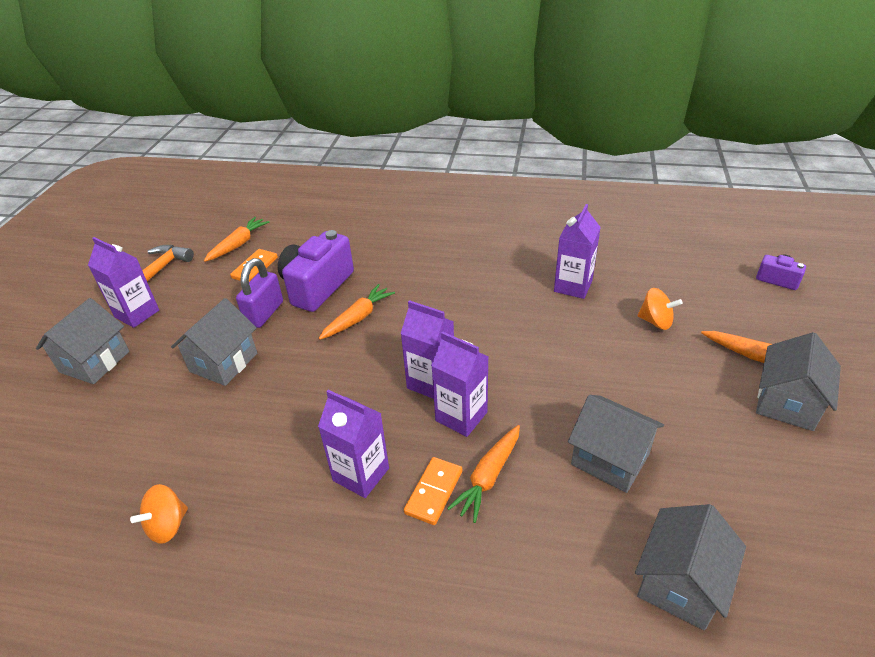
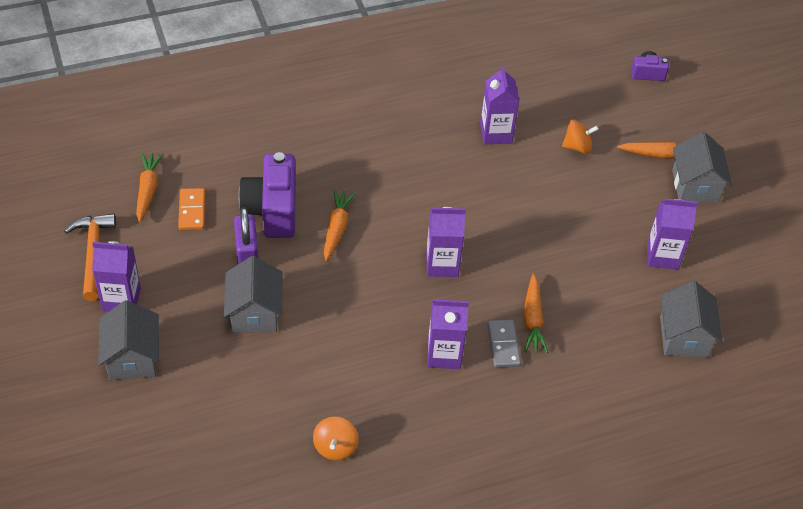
camera: 35 degrees left, 10 degrees up
orange domino [404,457,462,525] -> grey domino [488,320,521,368]
purple carton [431,332,489,437] -> purple carton moved to [647,198,698,270]
grey house [568,395,664,493] -> none

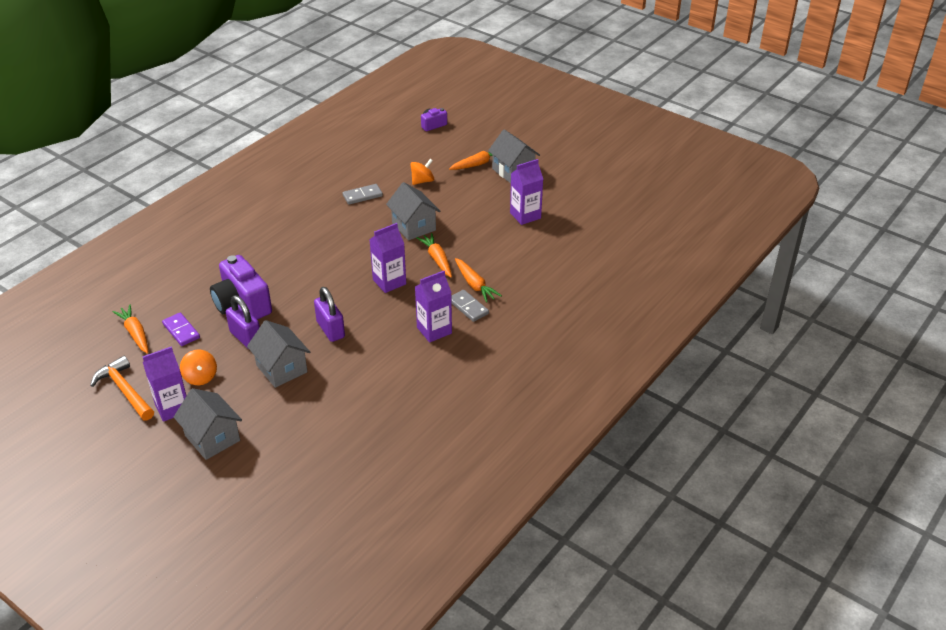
camera: 30 degrees left, 10 degrees down
orange domino [178,188,205,230] -> purple domino [162,312,200,346]
orange spinning top [313,417,359,461] -> orange spinning top moved to [180,349,217,385]
orange carrot [324,189,356,262] -> orange carrot moved to [416,233,452,277]
purple carton [480,65,519,144] -> grey domino [343,184,383,205]
grey house [660,281,723,358] -> grey house moved to [386,182,440,240]
none -> purple padlock [314,287,345,342]

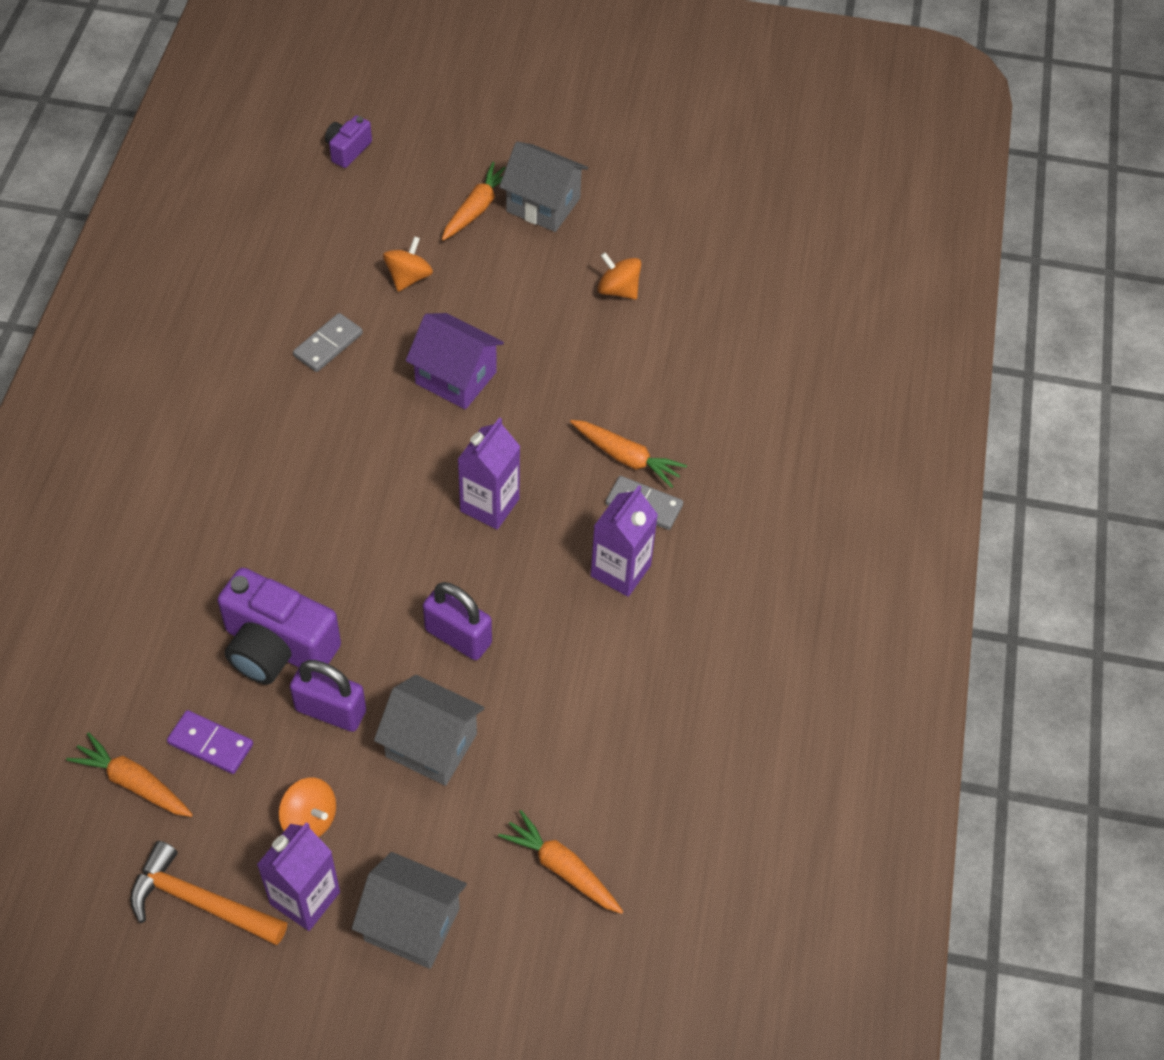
camera: 30 degrees left, 15 degrees up
grey house [386,182,440,240] -> purple house [406,313,504,410]
orange carrot [416,233,452,277] -> orange carrot moved to [498,810,623,914]
purple carton [510,159,543,225] -> orange spinning top [597,252,641,300]

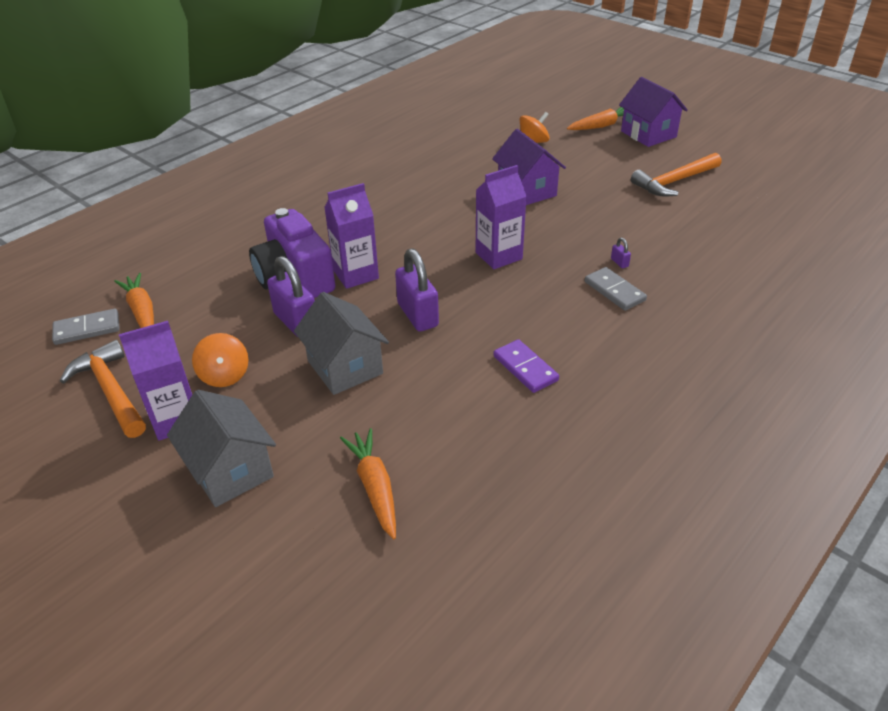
camera: 35 degrees right, 15 degrees down
purple domino [167,710,253,774] -> purple domino moved to [493,339,559,393]
grey domino [293,313,363,372] -> grey domino moved to [52,309,120,345]
purple camera [325,115,372,168] -> none
grey house [499,142,588,232] -> purple house [619,77,688,147]
orange carrot [570,420,687,488] -> purple padlock [611,238,631,268]
purple carton [591,485,658,597] -> purple carton moved to [324,183,379,289]
orange spinning top [597,252,641,300] -> orange hammer [631,153,721,197]

